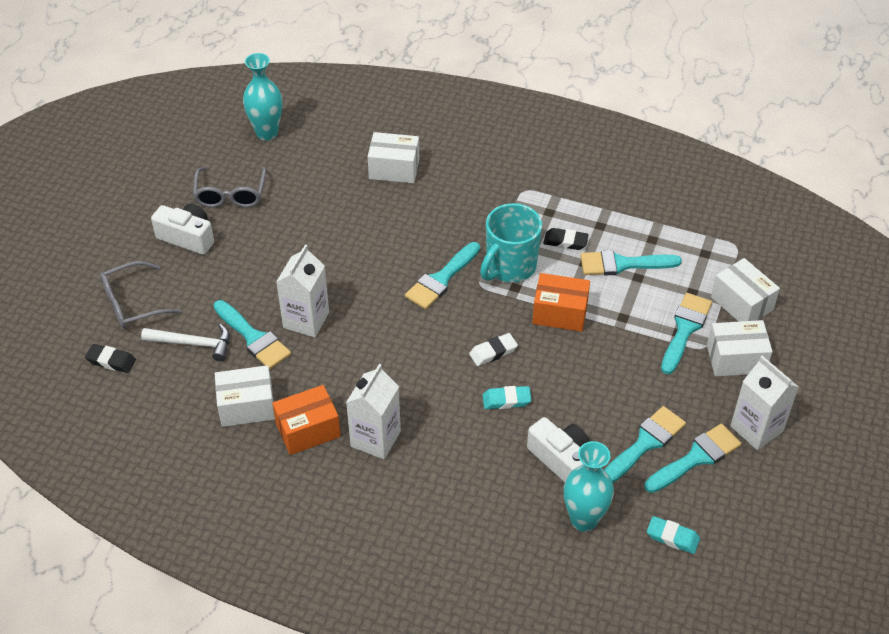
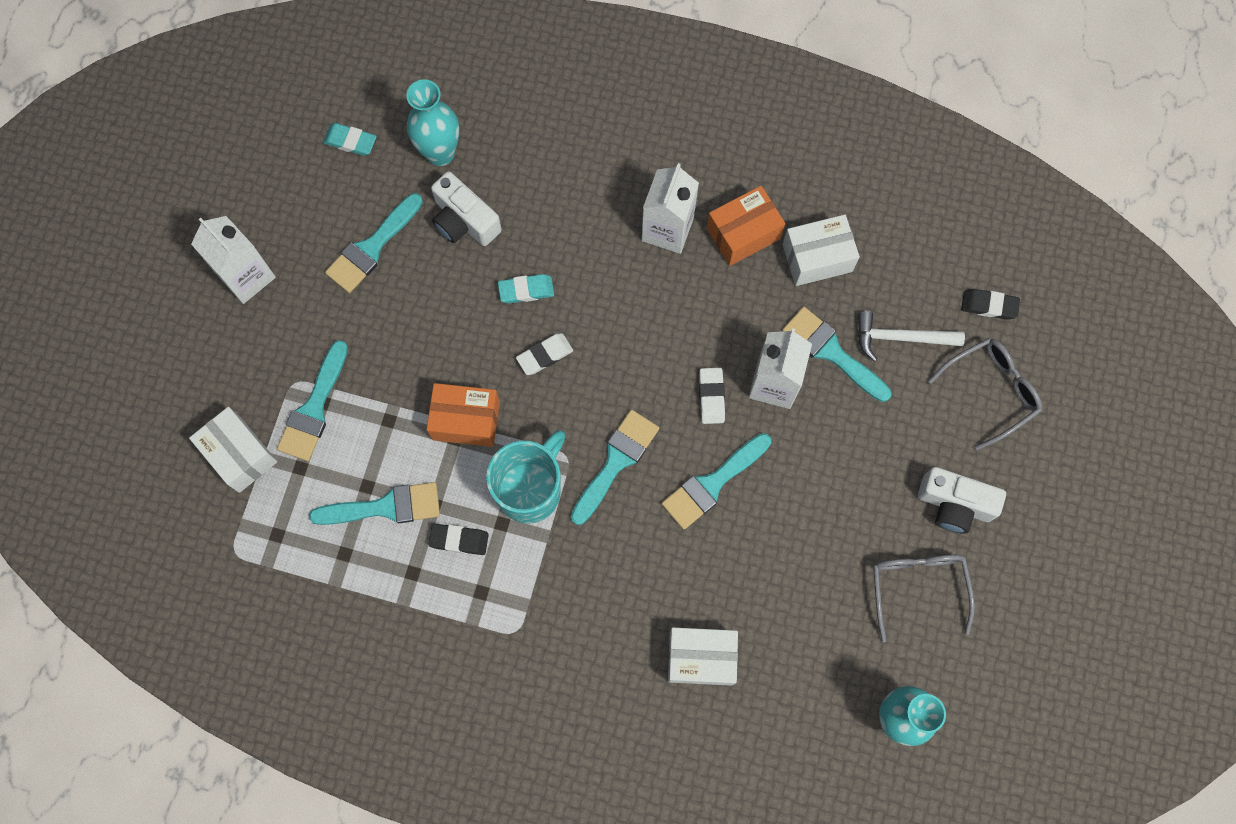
camera: 175 degrees right, 25 degrees up
turquoise brush [644,424,741,493] -> turquoise brush moved to [662,433,771,530]
white box [707,320,773,376] -> none
none -> white eraser [699,368,725,424]

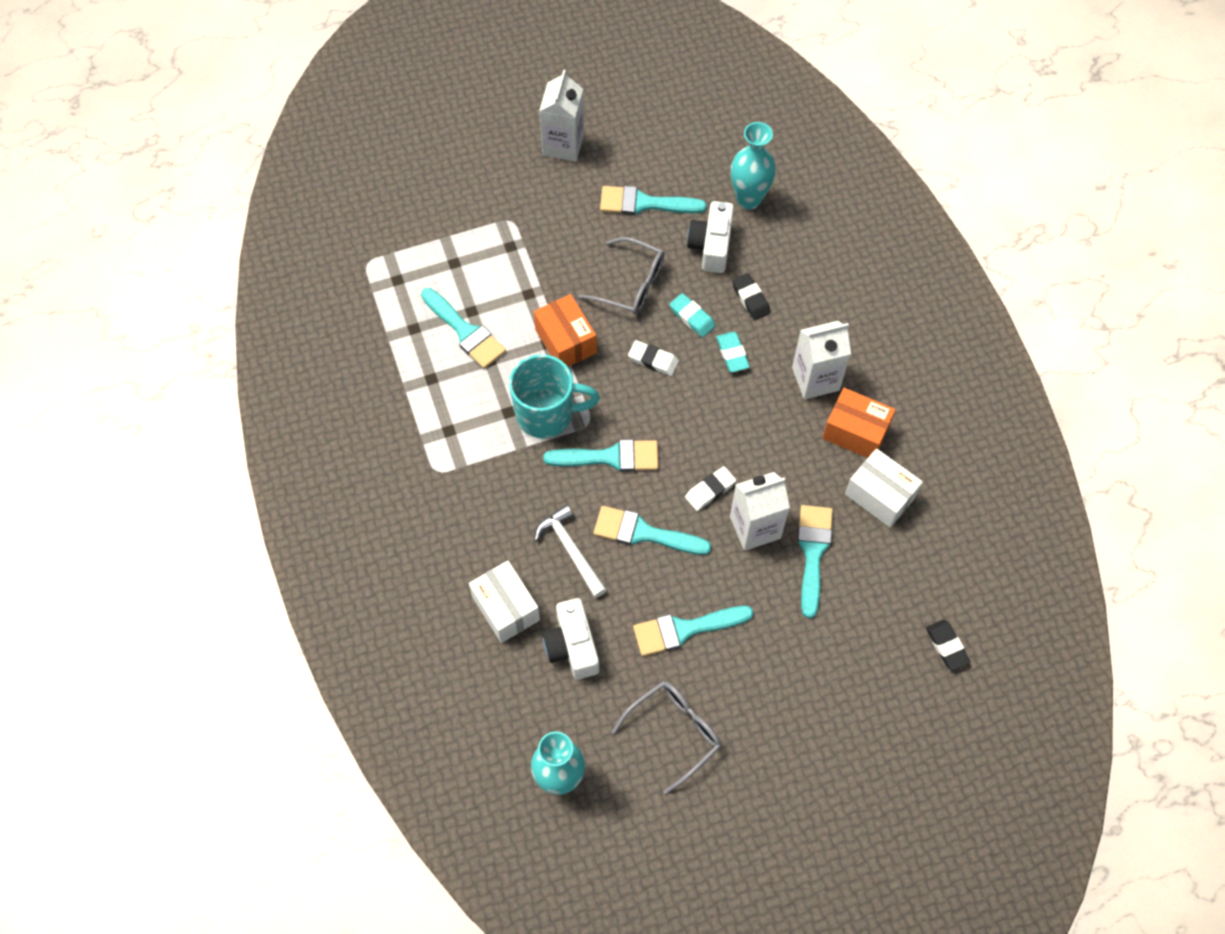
camera: 55 degrees right, 10 degrees down
white box [189,407,277,493] -> none
turquoise brush [277,340,348,461] -> turquoise brush moved to [633,606,753,656]
turquoise eraser [323,123,377,156] -> turquoise eraser moved to [716,332,750,372]
black eraser [428,524,489,555] -> black eraser moved to [732,273,771,320]
white hammer [858,311,965,362] -> white hammer moved to [534,505,607,598]
white camera [918,467,1006,534] -> white camera moved to [542,598,599,679]
grey glasses [928,338,1042,450] -> grey glasses moved to [578,237,664,315]

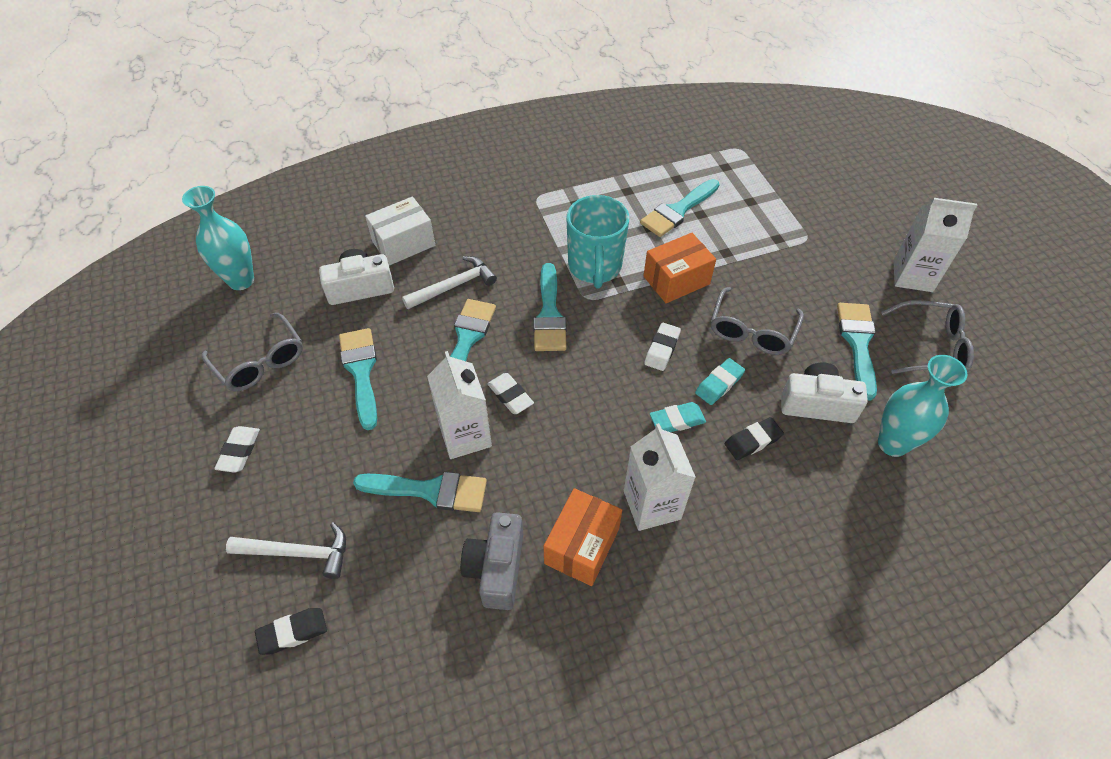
camera: 90 degrees right, 10 degrees down
white box [845,448,923,528] -> grey camera [461,512,523,610]
none -> white eraser [214,426,260,473]
none -> white hammer [226,522,346,579]
none -> grey glasses [881,300,974,374]

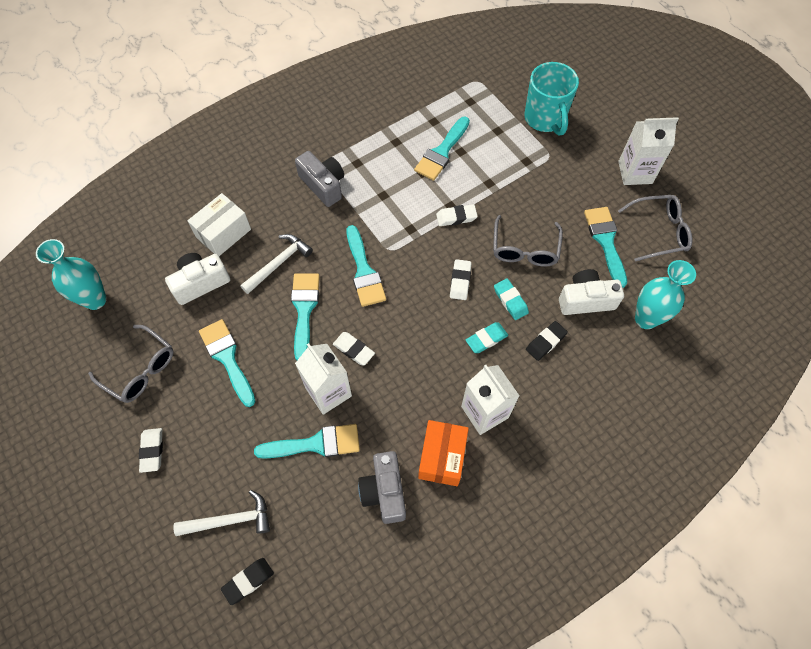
camera: 15 degrees left, 10 degrees up
turquoise mug [566,195,629,289] -> turquoise mug moved to [524,62,579,135]
orange box [644,233,716,303] -> white eraser [436,204,478,226]
turquoise eraser [695,358,745,405] -> turquoise eraser turned 60 degrees counterclockwise [494,278,529,320]
none -> grey camera [295,151,344,207]

